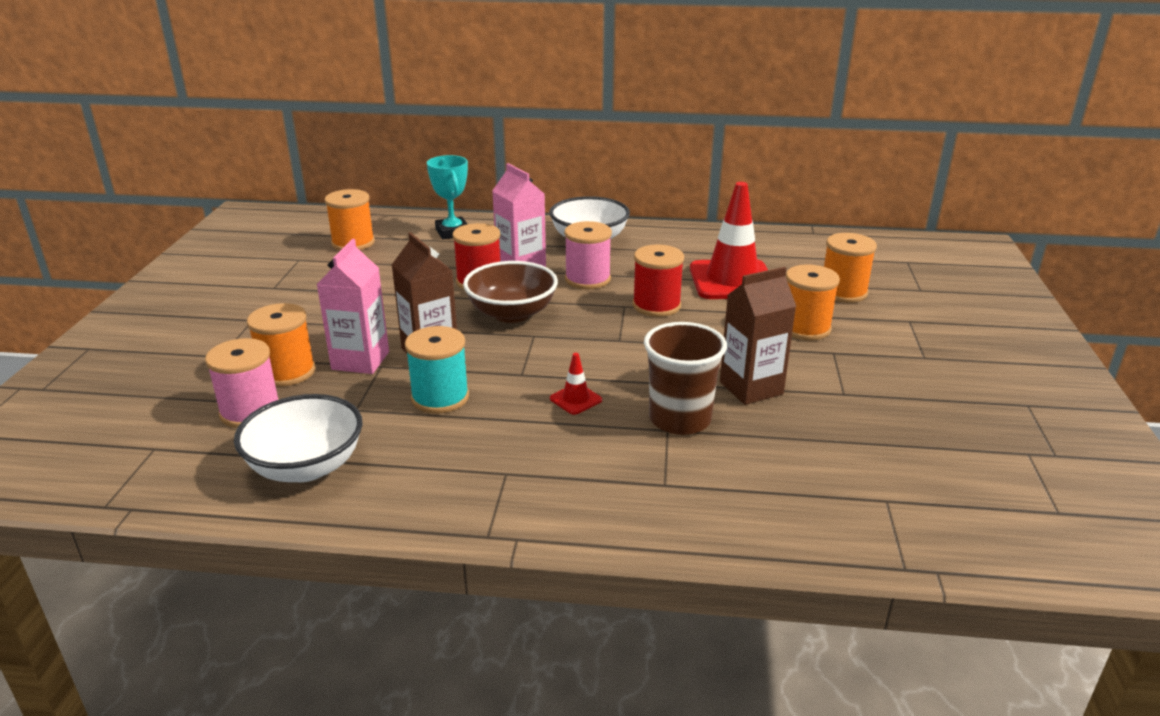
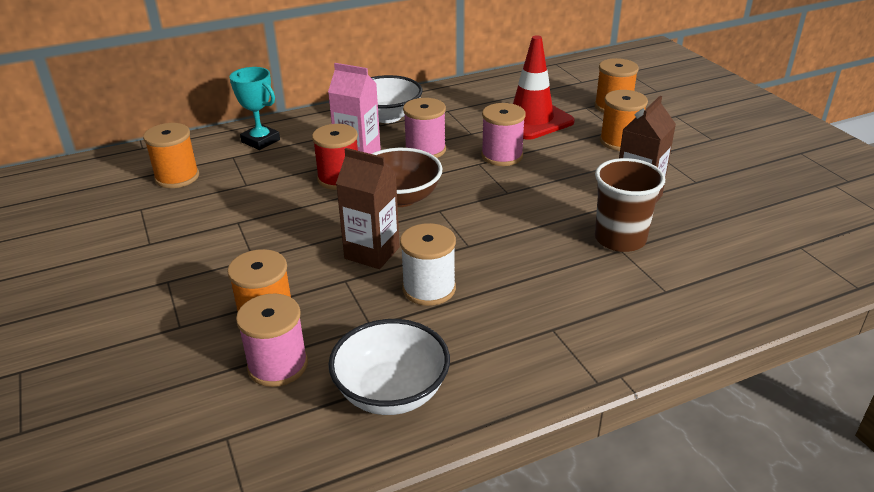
camera: 30 degrees left, 5 degrees up
pink carton [317,239,389,374] -> none
turquoise spool [405,326,469,413] -> white spool [400,223,456,306]
red traffic cone [550,353,602,415] -> none
red spool [632,244,684,317] -> pink spool [481,103,526,166]

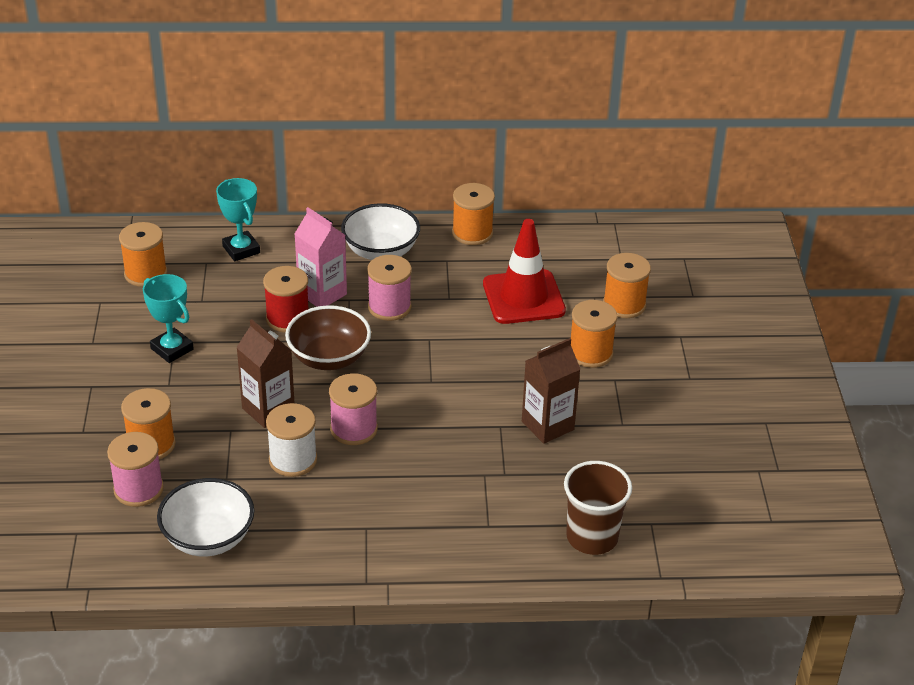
camera: 20 degrees right, 5 degrees up
pink spool [481,103,526,166] -> pink spool moved to [329,373,378,445]
brown cup [595,158,665,252] -> brown cup moved to [564,461,632,555]
none -> turquoise trophy [143,274,194,363]
none -> orange spool [452,183,495,245]

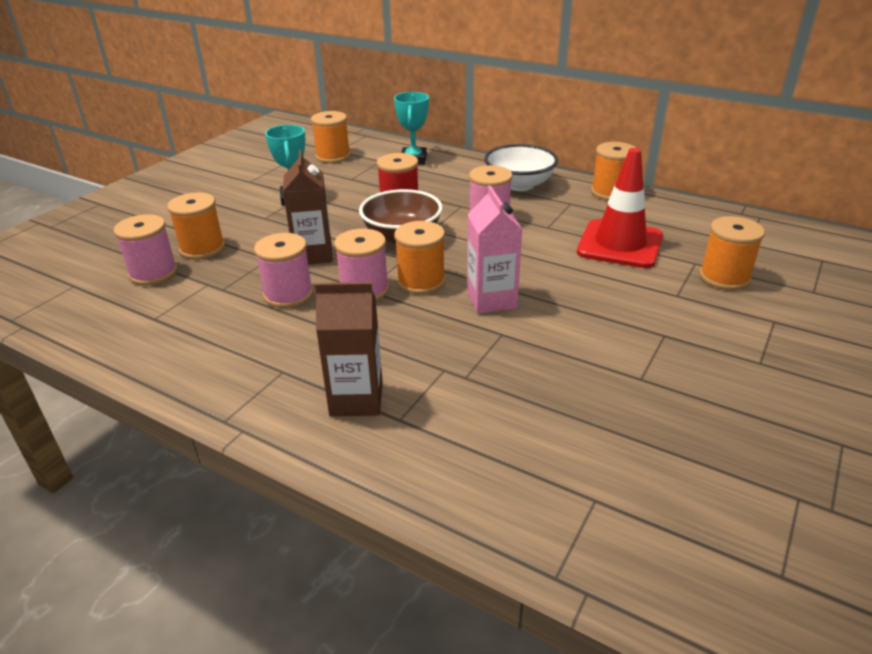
camera: 35 degrees right, 5 degrees down
white bowl [157,478,254,557] -> none
white spool [266,403,317,477] -> pink spool [254,233,313,308]
pink carton [295,207,347,307] -> pink carton moved to [467,186,522,314]
brown carton [522,338,580,444] -> brown carton moved to [315,282,383,416]
brown cup [564,461,632,555] -> none
orange spool [571,300,618,368] -> orange spool moved to [394,221,445,294]

